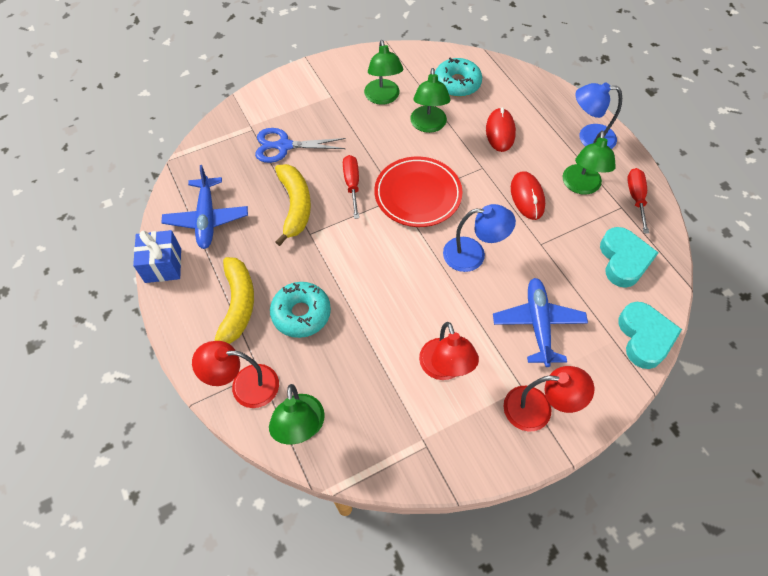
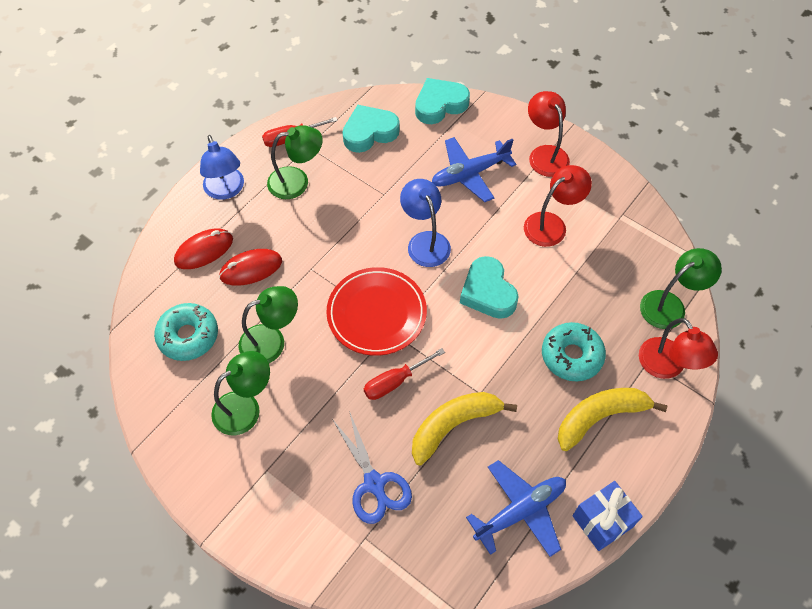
camera: 115 degrees left, 0 degrees up
red mouse [511,171,545,220] -> red mouse moved to [174,228,233,269]
none -> turquoise heart [460,256,519,319]

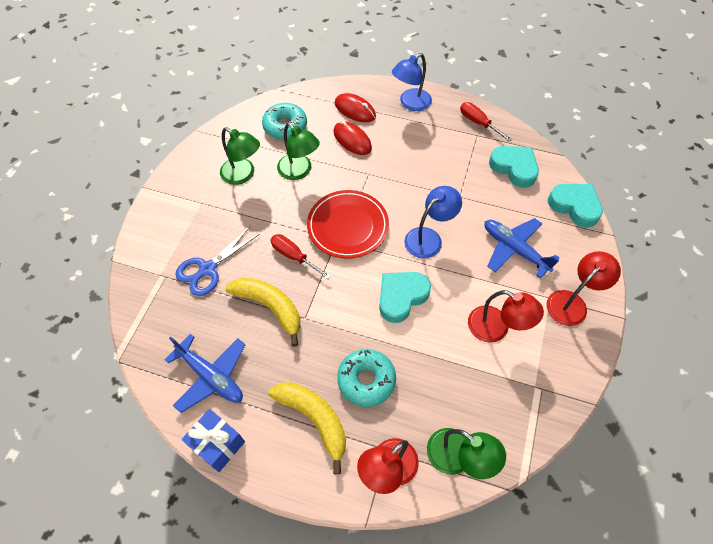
camera: 70 degrees right, 0 degrees up
green lamp [267,125,323,199] -> none

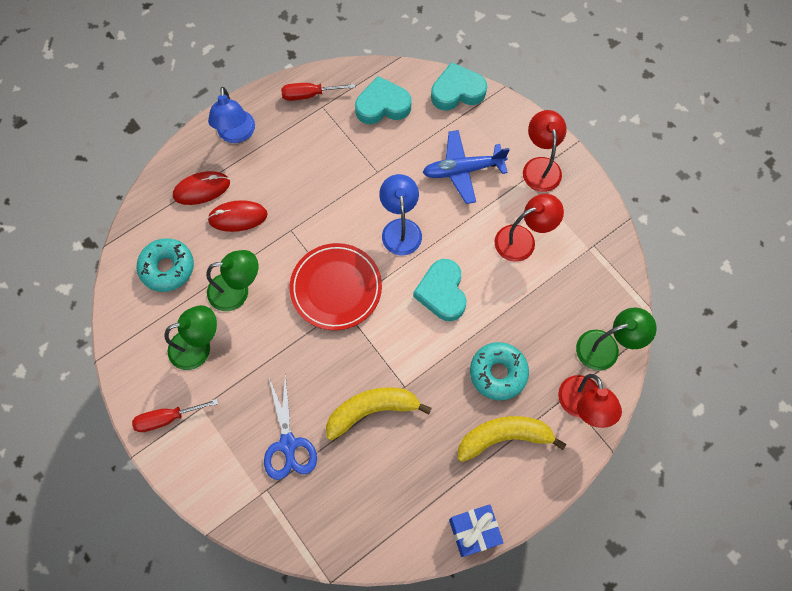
camera: 55 degrees left, 10 degrees up
blue plane [164,334,246,413] -> none
red screwdriver [270,234,331,279] -> red screwdriver moved to [132,399,218,432]

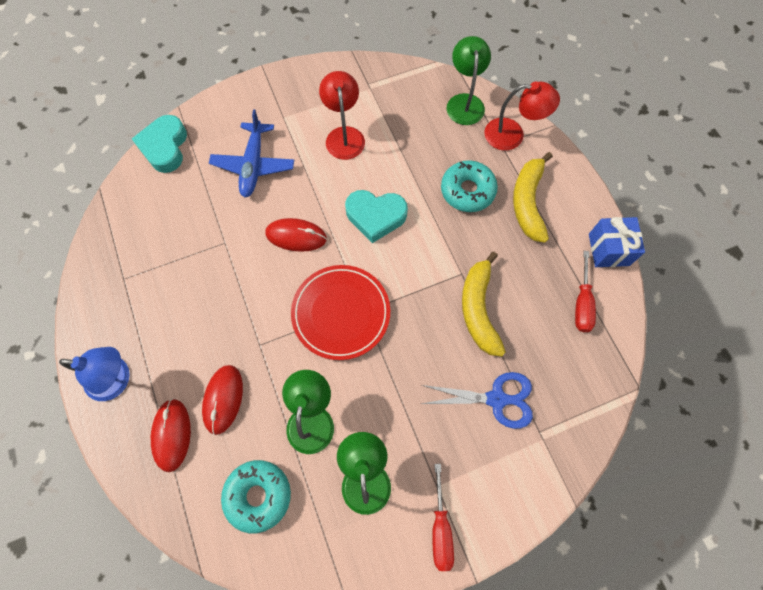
camera: 75 degrees left, 0 degrees up
red screwdriver [281,83,355,101] -> red screwdriver moved to [575,251,596,332]
turquoise heart [355,76,411,124] -> none
blue lamp [379,174,422,255] -> red mouse [266,218,327,252]
red lamp [523,110,567,192] -> none

